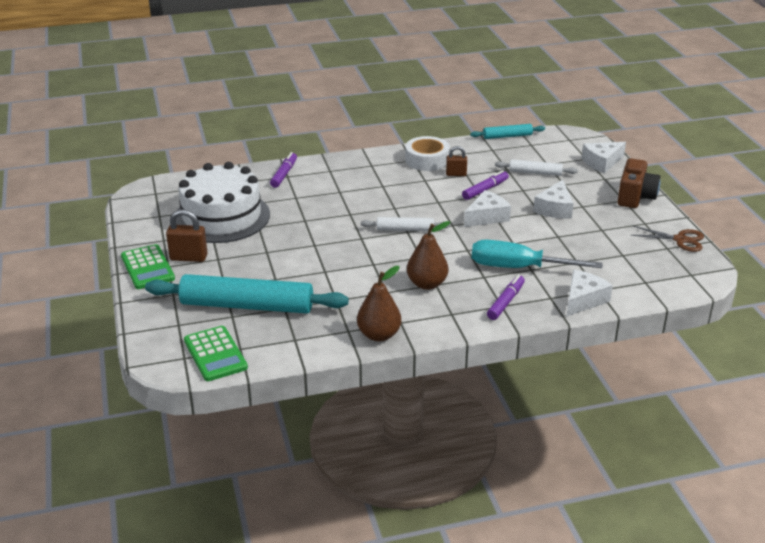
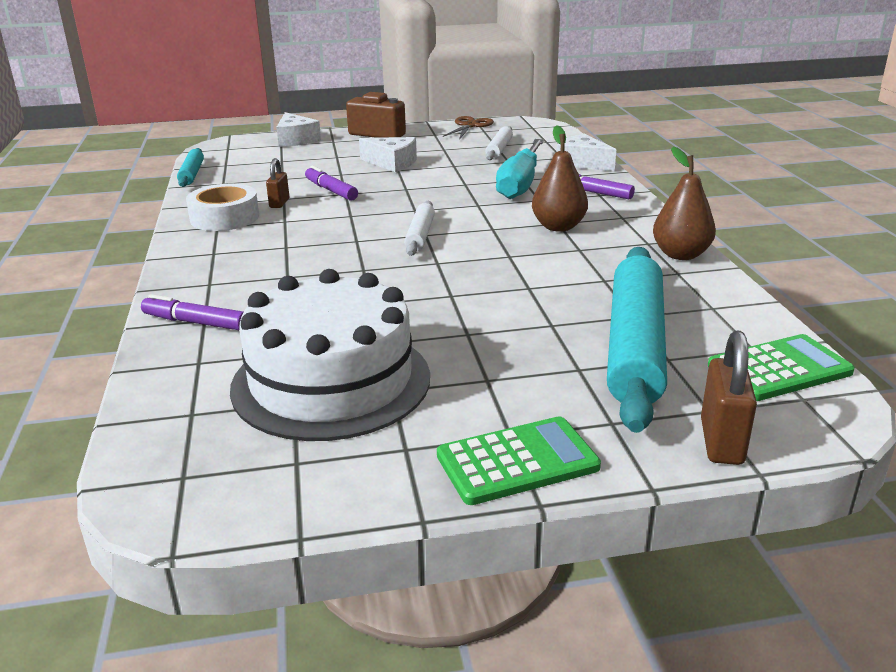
camera: 85 degrees left, 5 degrees down
brown padlock [166,209,208,262] -> brown padlock moved to [701,330,757,465]
white cheese [464,190,511,227] -> none
white rolling pin [495,159,577,176] -> white rolling pin moved to [485,126,513,160]

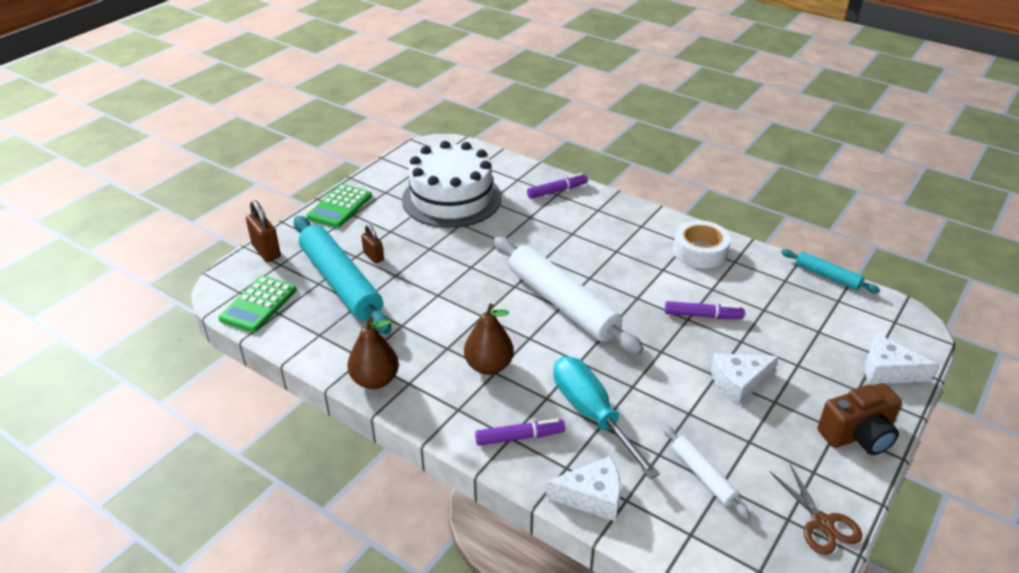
camera: 135 degrees right, 10 degrees up
brown padlock [266,158,289,208] -> brown padlock moved to [361,224,384,264]
white rolling pin [404,201,435,256] -> white rolling pin [494,237,644,355], size x2.06

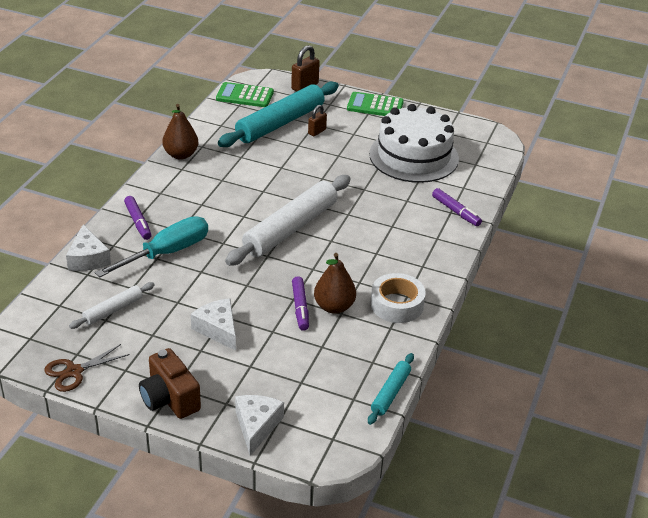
camera: 75 degrees right, 0 degrees up
brown pear [464,304,514,375] -> brown pear moved to [314,253,356,314]

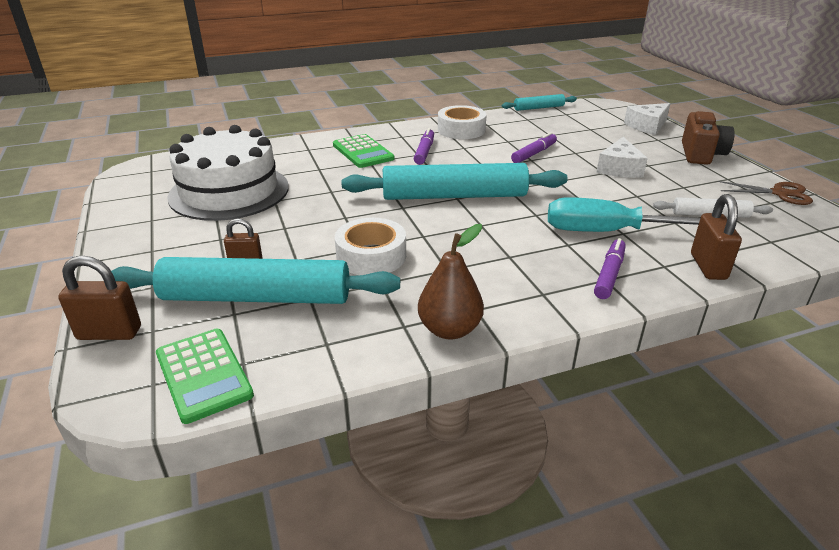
camera: 130 degrees left, 5 degrees down
white cheese [66,224,111,271] -> brown padlock [691,194,742,280]
white rolling pin [225,175,351,266] -> turquoise rolling pin [342,163,567,200]
brown pear [314,253,356,314] -> none
green calculator [347,92,404,116] -> green calculator moved to [333,134,394,168]
purple marker [432,188,482,226] -> purple marker moved to [414,128,434,165]
none -> white tape [335,218,406,275]

